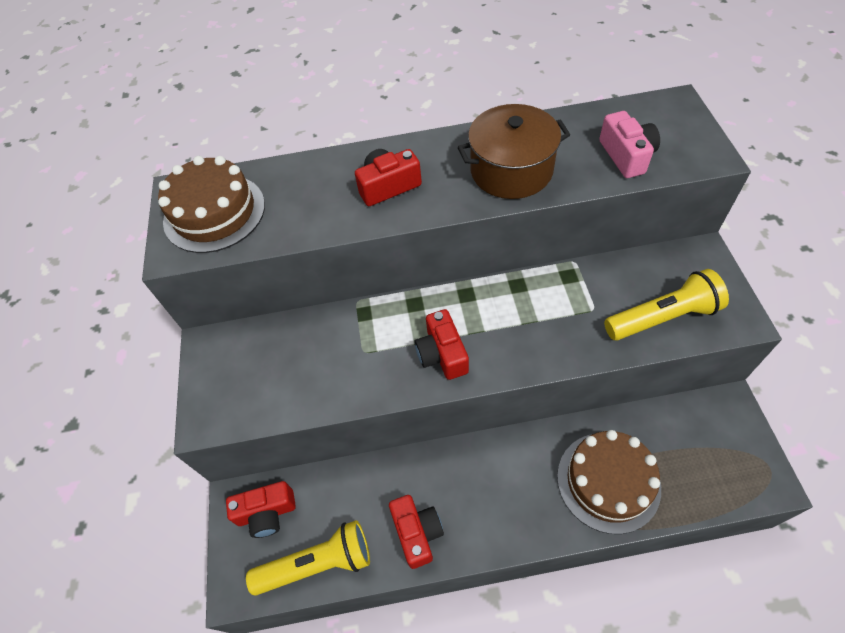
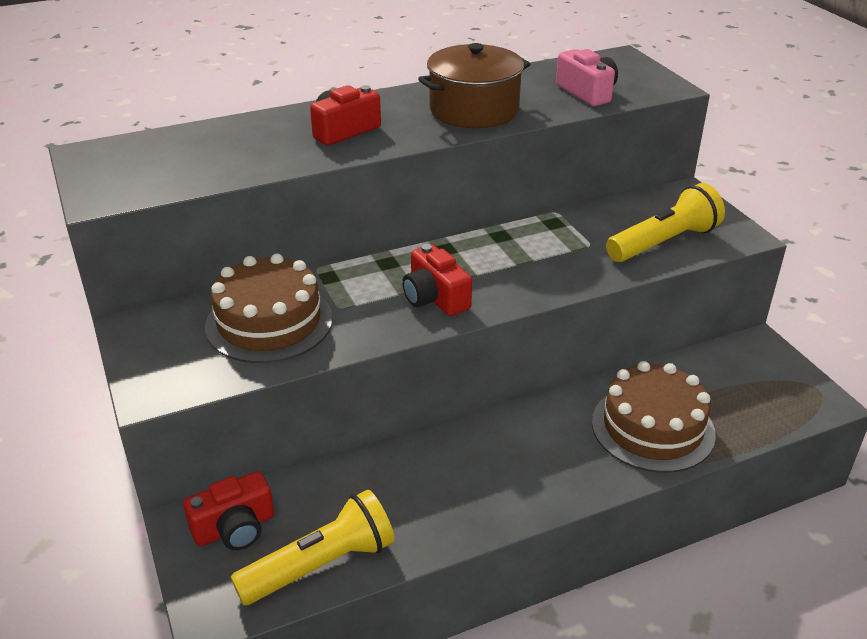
camera: 20 degrees left, 20 degrees down
brown cake [158,156,265,253] -> brown cake moved to [205,254,333,363]
red camera [389,495,444,569] -> none

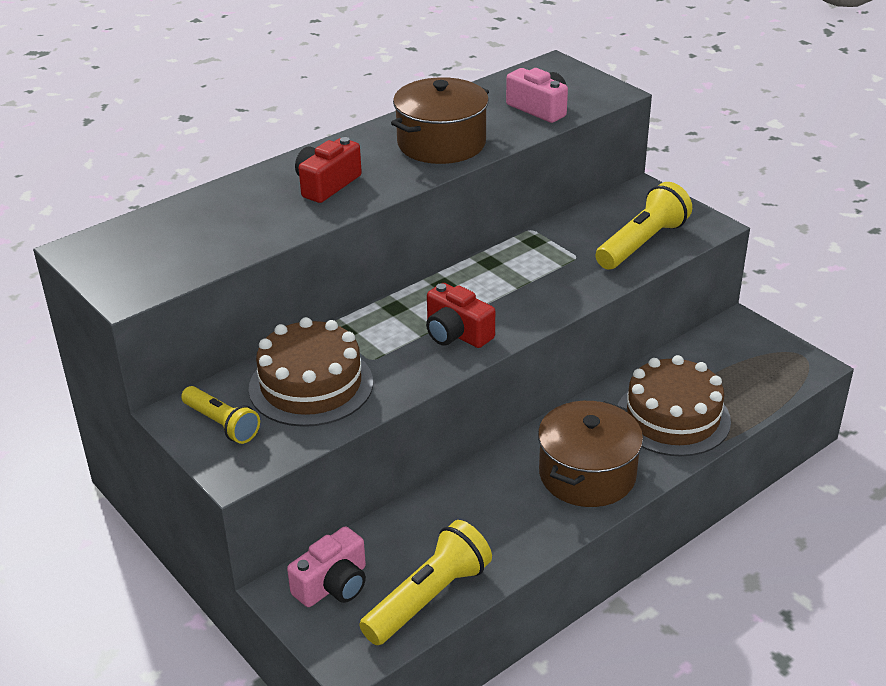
camera: 15 degrees left, 0 degrees up
red camera [183,471,274,550] -> pink camera [287,526,366,607]
none -> yellow flashlight [181,386,260,444]
none -> brown pot [538,401,643,507]

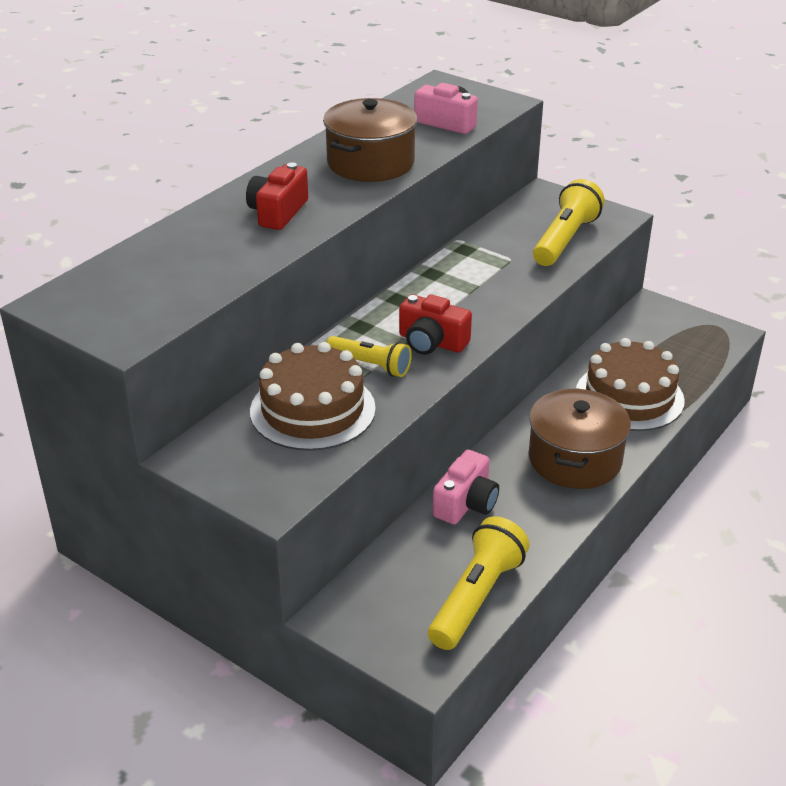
camera: 15 degrees left, 0 degrees up
yellow flashlight [181,386,260,444] -> yellow flashlight moved to [326,336,412,377]
pink camera [287,526,366,607] -> pink camera moved to [433,450,499,524]

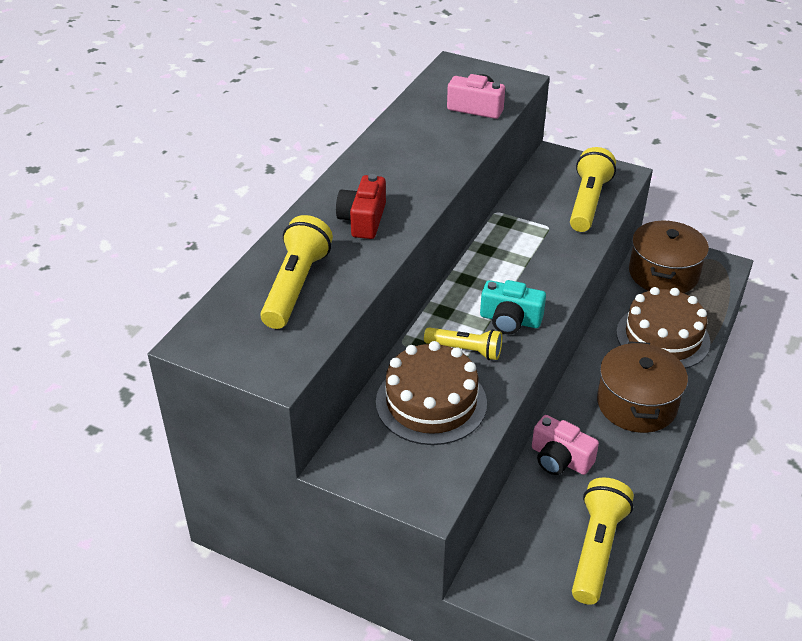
camera: 10 degrees left, 5 degrees up
brown pot [323,98,418,182] -> brown pot moved to [629,220,709,293]
red camera [399,294,472,355] -> turquoise camera [480,280,546,334]
pink camera [433,450,499,524] -> pink camera turned 105 degrees clockwise [532,415,599,475]
none -> yellow flashlight [260,215,333,329]

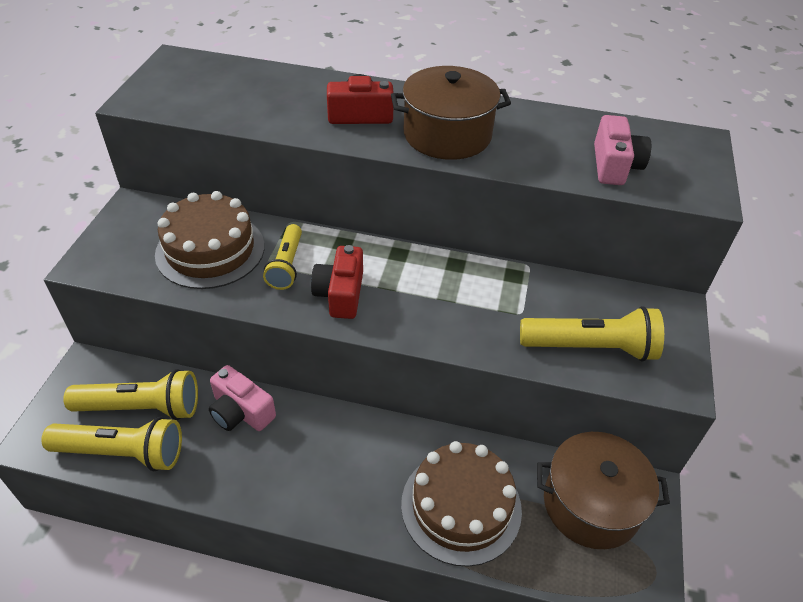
camera: 75 degrees right, 5 degrees up
yellow flashlight [260,215,333,329] -> yellow flashlight moved to [63,369,198,420]
turquoise camera [480,280,546,334] -> red camera [311,245,363,319]
pink camera [532,415,599,475] -> pink camera turned 75 degrees counterclockwise [209,365,276,431]
brown pot [597,341,688,433] -> brown pot moved to [391,66,511,160]

